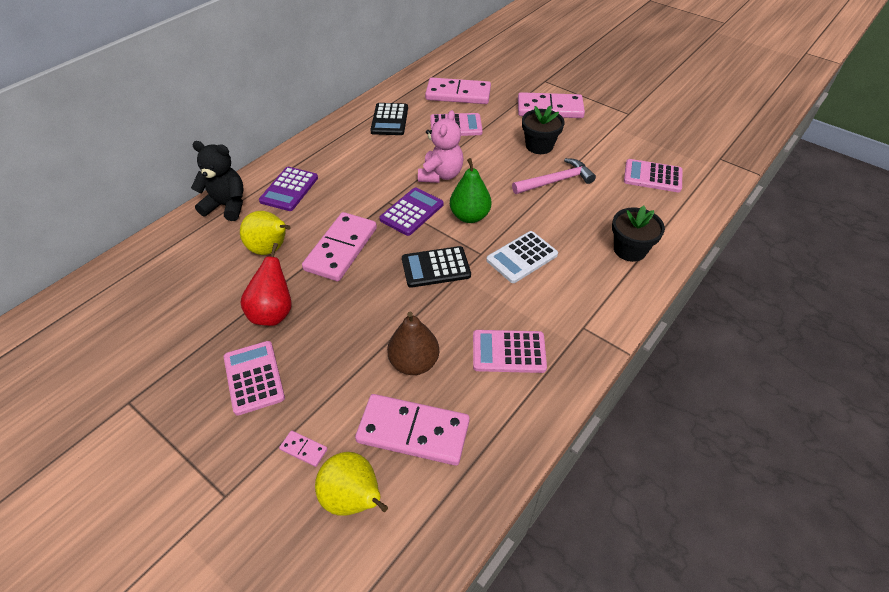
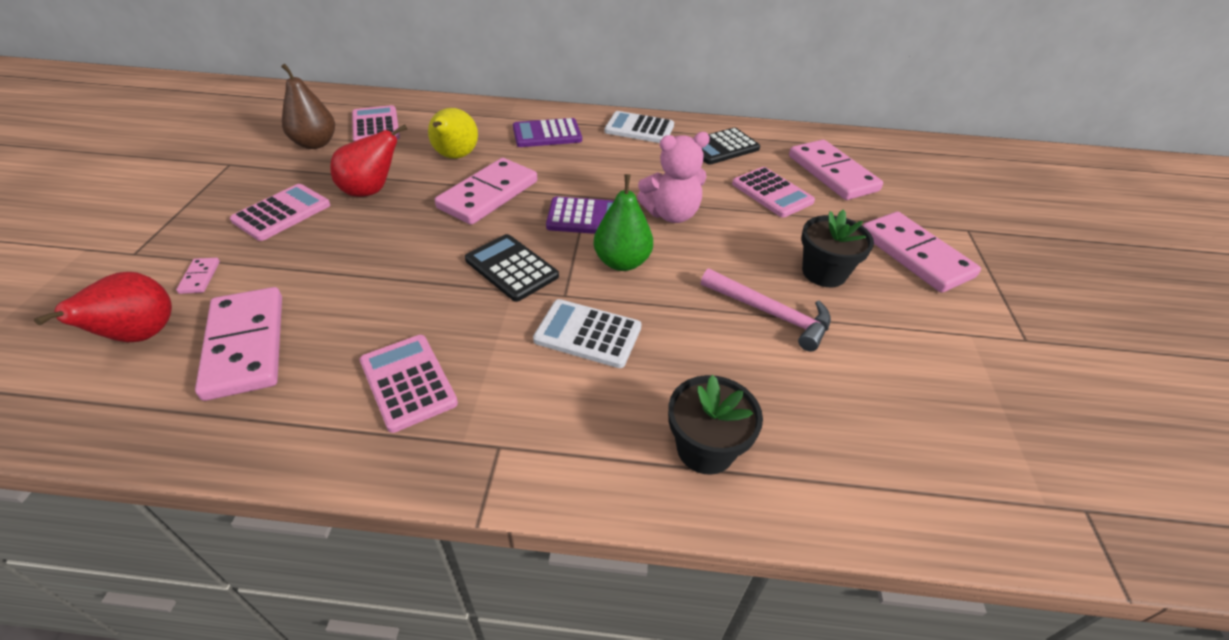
camera: 55 degrees right, 5 degrees down
black teddy bear [191,141,244,221] -> none
pink domino [302,212,377,281] -> pink domino turned 45 degrees counterclockwise [435,158,537,225]
yellow pear [315,452,388,516] -> red pear [34,272,172,342]
brown pear [387,312,439,375] -> brown pear moved to [281,64,335,149]
pink calculator [624,159,683,192] -> pink calculator moved to [352,105,400,141]
none -> white calculator [605,111,674,143]

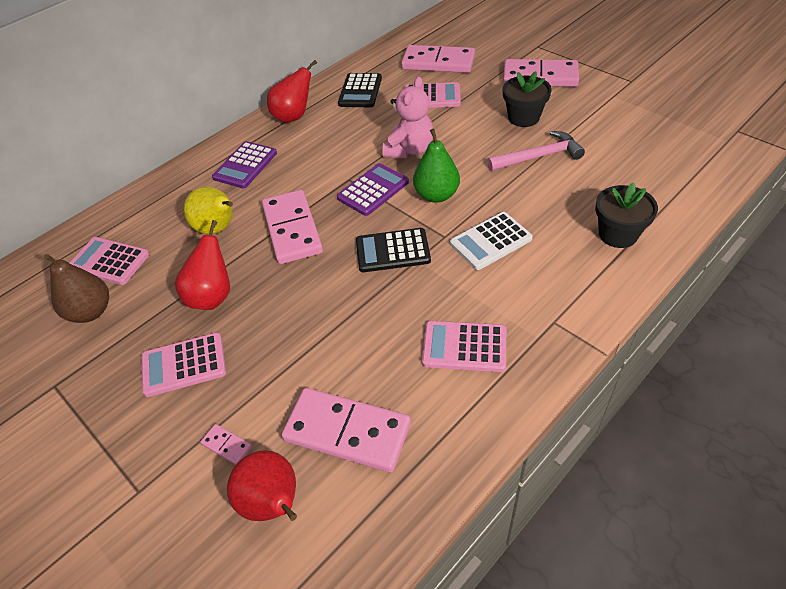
camera: 45 degrees left, 5 degrees up
pink calculator [230,184,330,241] -> pink calculator turned 90 degrees counterclockwise [141,333,226,397]
white calculator [605,111,674,143] -> red pear [267,60,317,123]

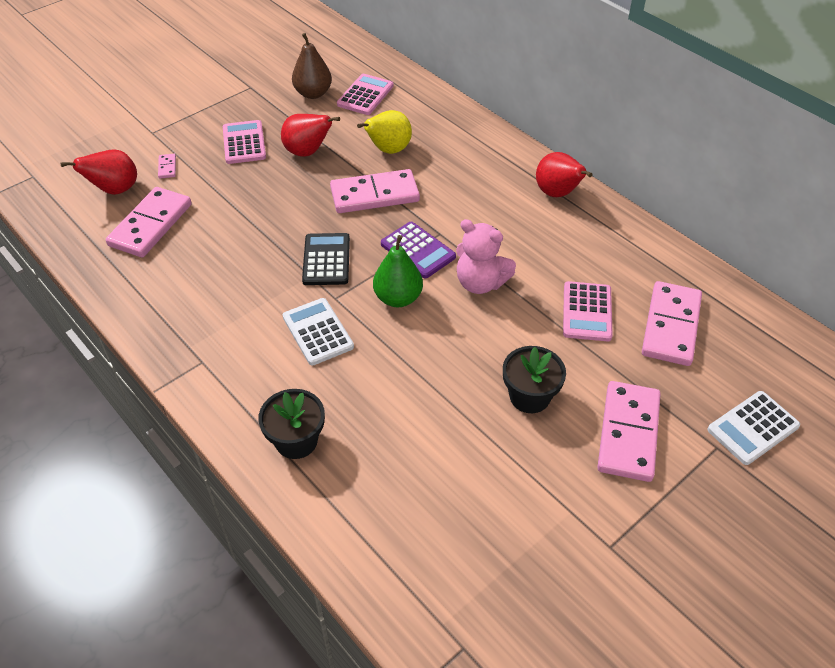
camera: 90 degrees right, 0 degrees up
pink domino [200,424,252,465] -> pink domino turned 45 degrees counterclockwise [158,154,176,179]
purple calculator [212,141,277,188] -> none
black calculator [338,73,382,108] -> none
pink calculator [422,321,506,372] -> none
pink hammer [487,131,585,171] -> none
none -> white calculator [707,391,800,465]

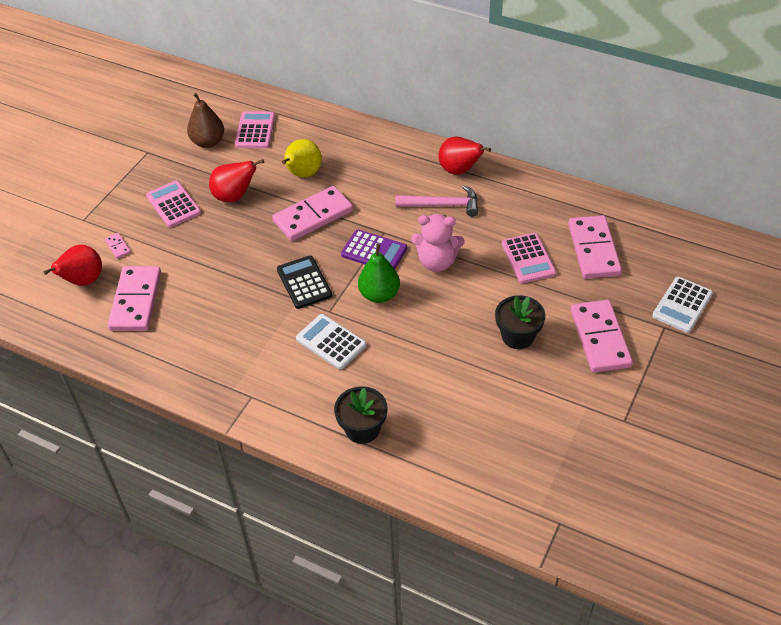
camera: 20 degrees left, 0 degrees up
none -> pink hammer [395,185,478,217]

